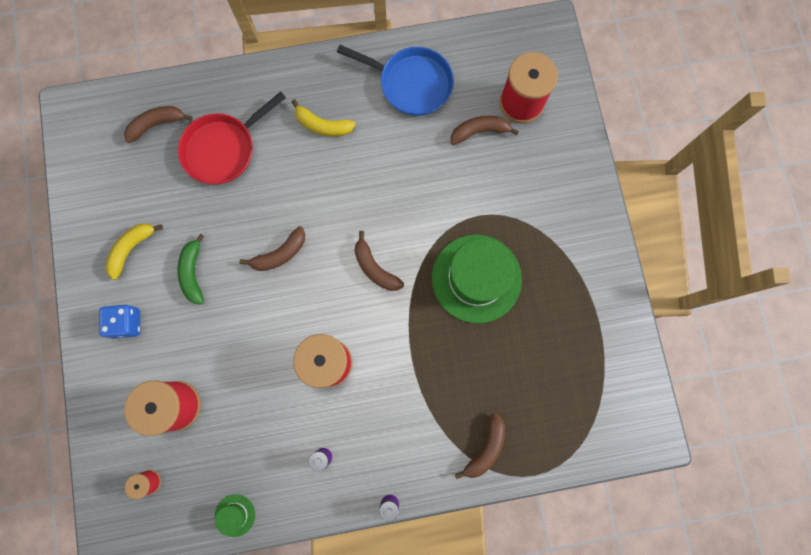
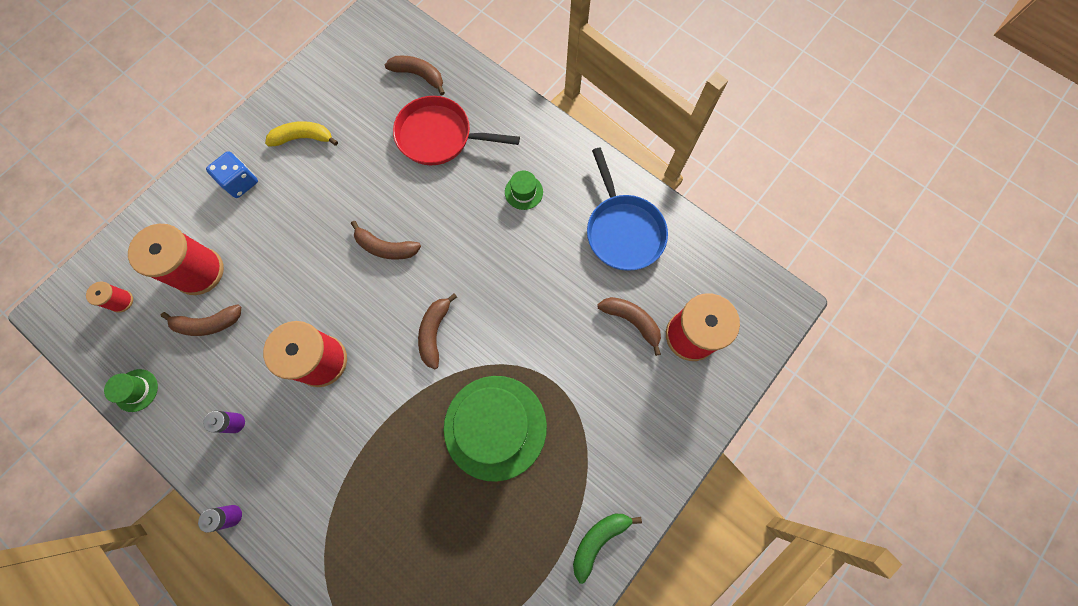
camera: 50 degrees right, 5 degrees down
green banana [178,234,205,305] -> green banana moved to [573,514,642,584]
yellow banana [292,99,356,136] -> green hat [505,171,543,210]
brown banana [455,413,505,479] -> brown banana moved to [161,304,241,336]

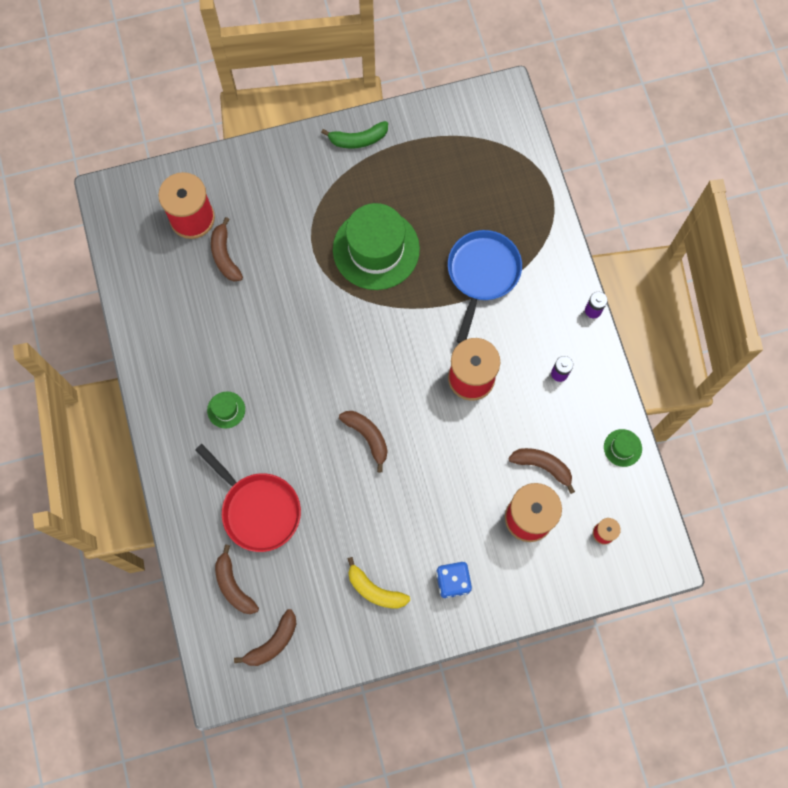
camera: 145 degrees left, 0 degrees up
brown banana [418,293,457,369] -> brown banana moved to [234,609,296,666]
blue pan [587,148,668,271] -> blue pan moved to [448,230,522,343]

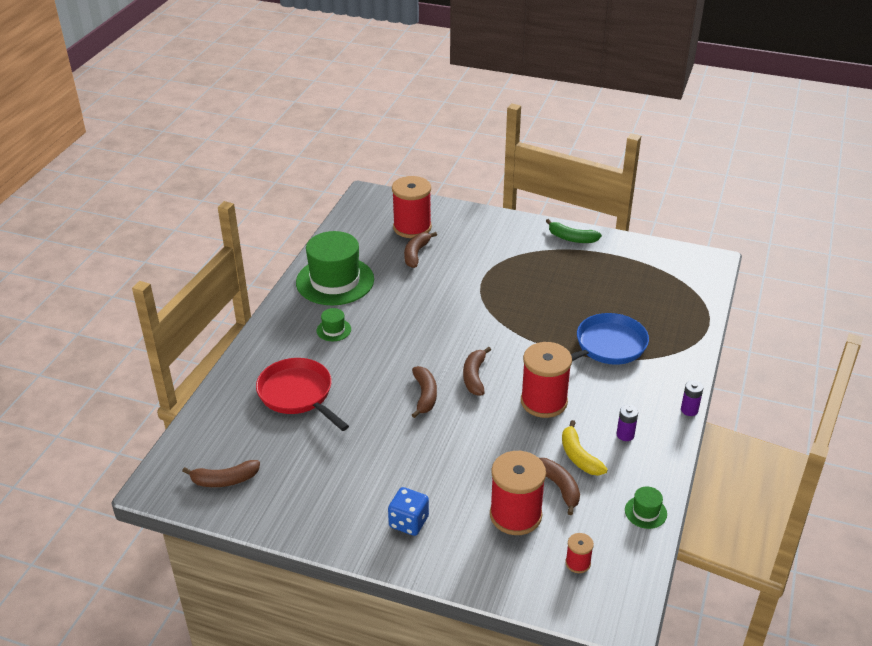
camera: 35 degrees right, 35 degrees down
red pan [195,444,301,552] -> red pan turned 150 degrees clockwise [256,358,349,431]
brown banana [215,545,259,614] -> brown banana moved to [463,347,491,396]
green hat [333,203,420,290] -> green hat moved to [296,231,374,305]
yellow banana [347,557,410,609] -> yellow banana moved to [562,420,608,476]

